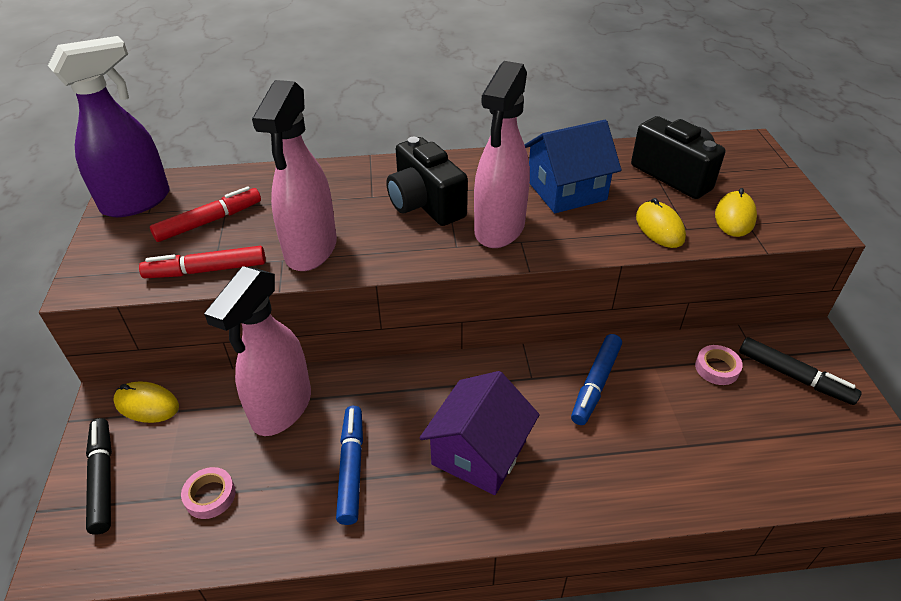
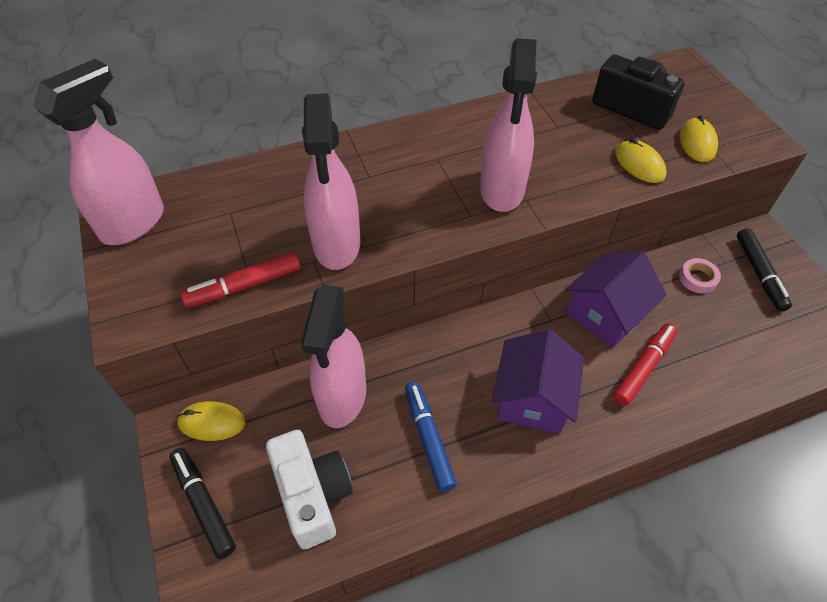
camera: 15 degrees left, 10 degrees up
purple spray bottle [48,36,170,217] -> pink spray bottle [33,59,164,245]
red marker [150,186,261,242] -> red marker moved to [613,323,677,406]
pink tape [181,467,236,519] -> white camera [266,430,353,549]
black camera [386,137,468,226] -> none
blue house [524,120,621,213] -> none
blue marker [571,334,622,425] -> purple house [565,252,667,348]
black marker [739,337,862,405] -> black marker turned 60 degrees clockwise [737,228,792,311]

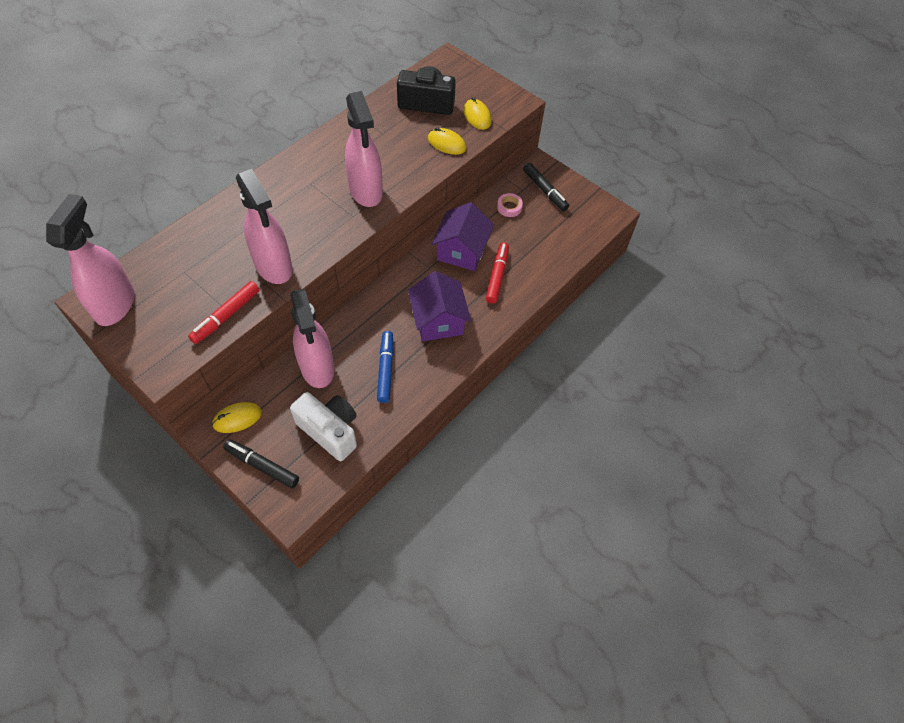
camera: 30 degrees left, 5 degrees up
blue marker [405,382,457,492] -> blue marker turned 45 degrees clockwise [377,331,394,403]

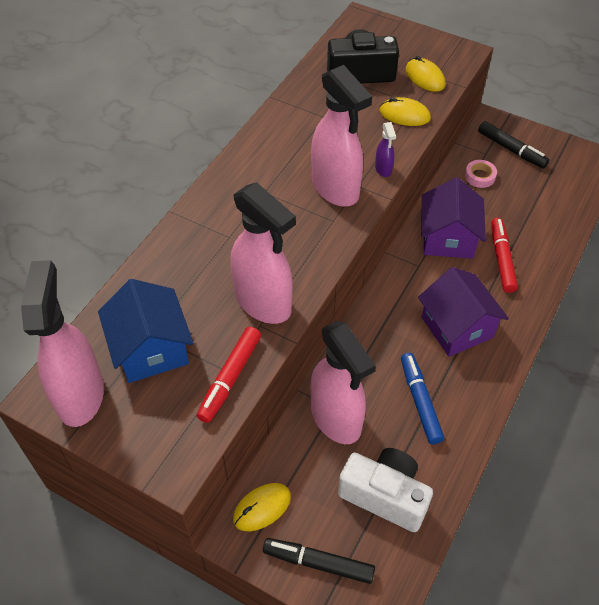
camera: 10 degrees left, 5 degrees down
none -> blue house [98,279,194,383]
none -> purple spray bottle [375,122,396,177]

